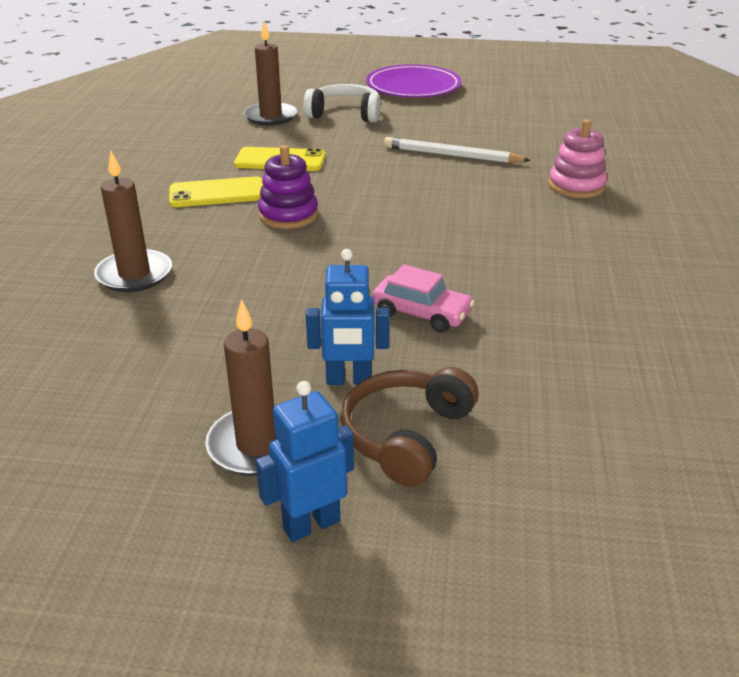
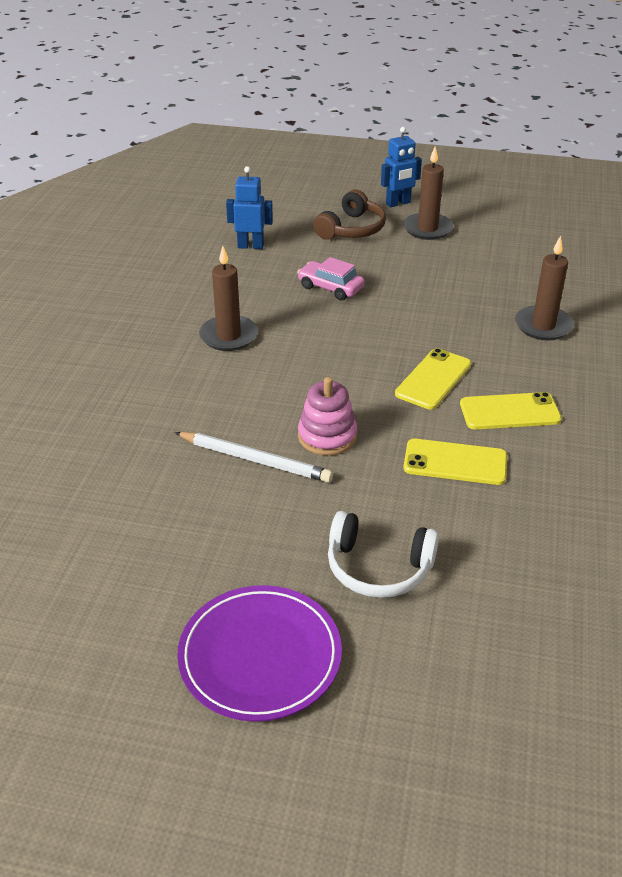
camera: 175 degrees left, 5 degrees up
brown candle [244,21,297,126] -> brown candle moved to [199,246,258,351]
purple stacking toy [258,145,318,229] -> yellow phone [395,348,471,410]
blue robot [306,249,390,385] -> blue robot moved to [226,166,273,249]
pink stacking toy [548,119,607,198] -> pink stacking toy moved to [298,377,357,456]

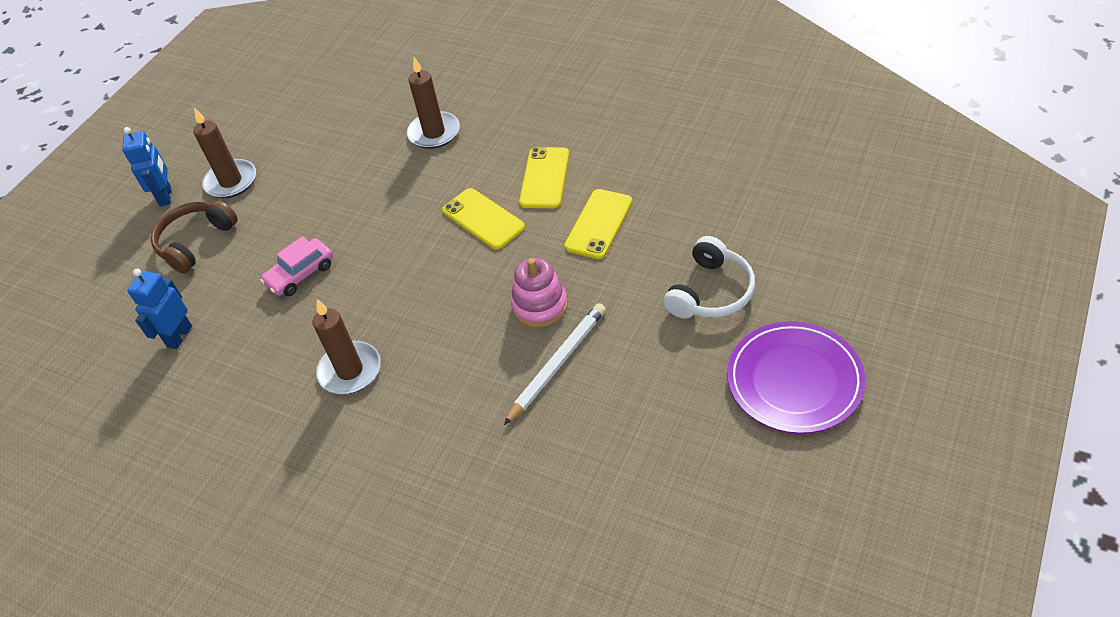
camera: 70 degrees left, 10 degrees up
brown headphones [313,190,386,240] -> brown headphones turned 105 degrees counterclockwise [151,200,238,273]

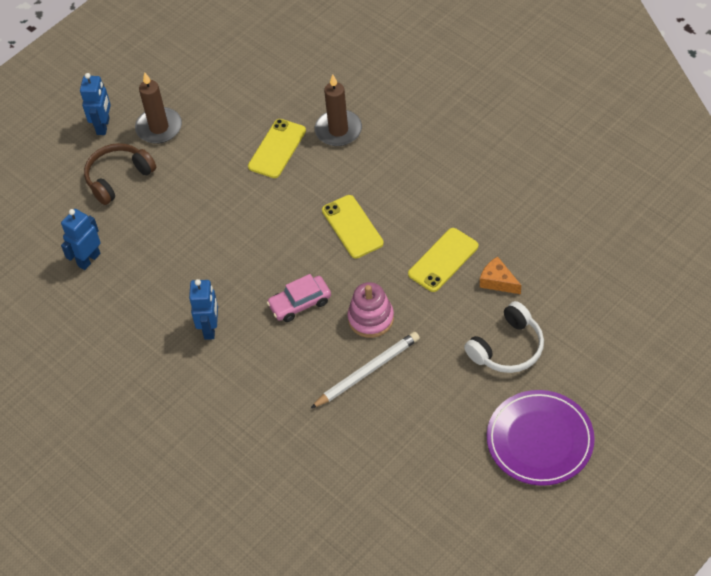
camera: 15 degrees right, 5 degrees up
pink car [260,236,333,296] -> pink car moved to [267,274,331,322]
brown candle [313,299,381,394] -> blue robot [189,279,218,340]
yellow phone [519,147,569,208] -> yellow phone moved to [248,119,306,178]
none -> orange cheese [480,256,521,294]

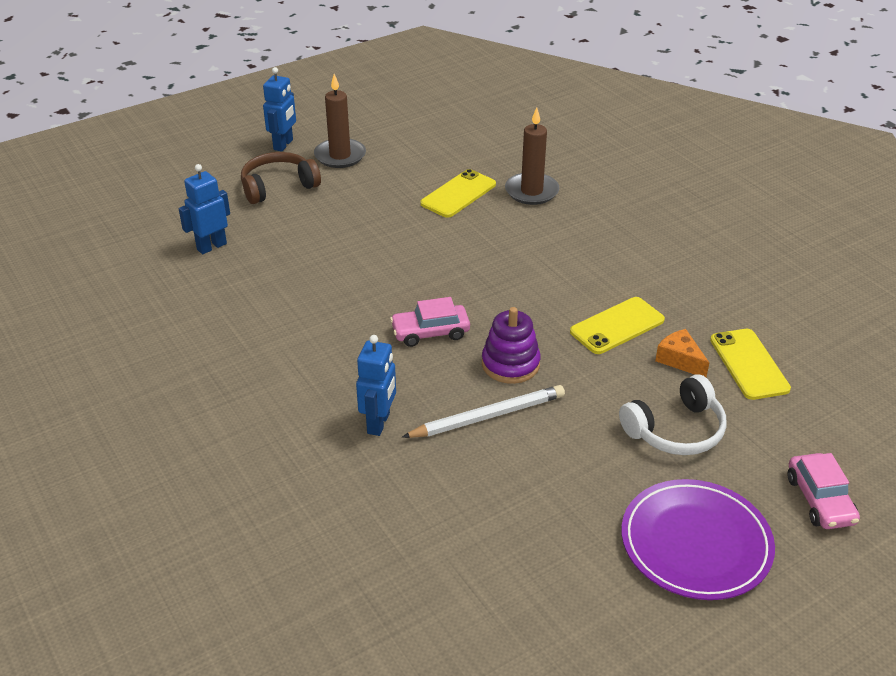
camera: 10 degrees right, 15 degrees down
blue robot [189,279,218,340] -> blue robot moved to [356,335,396,436]
yellow phone [322,195,384,259] -> yellow phone moved to [710,329,791,400]
pink stacking toy [347,282,394,338] -> purple stacking toy [482,307,541,384]
none -> pink car [787,453,860,529]

